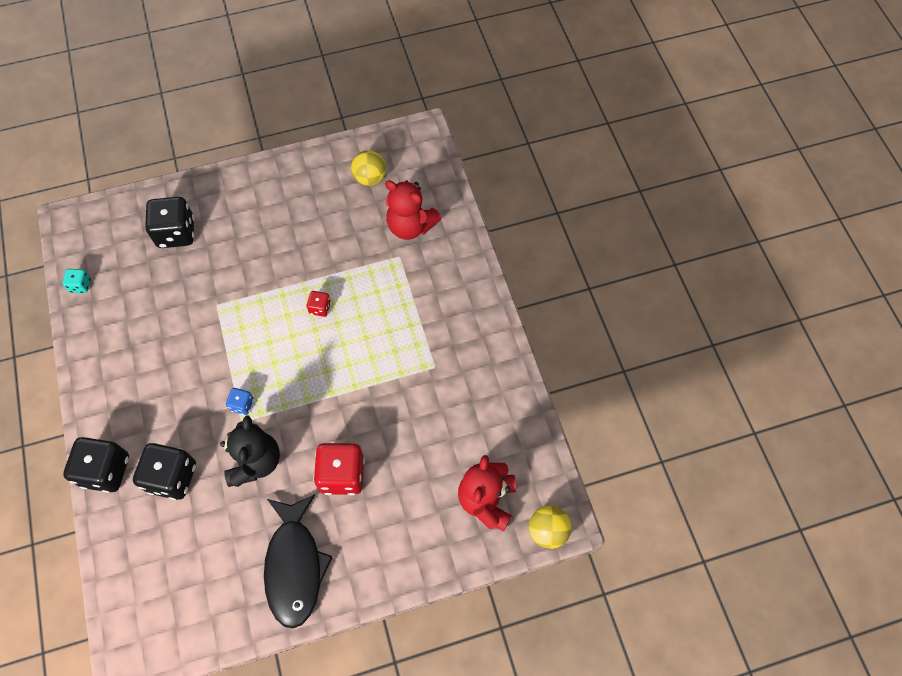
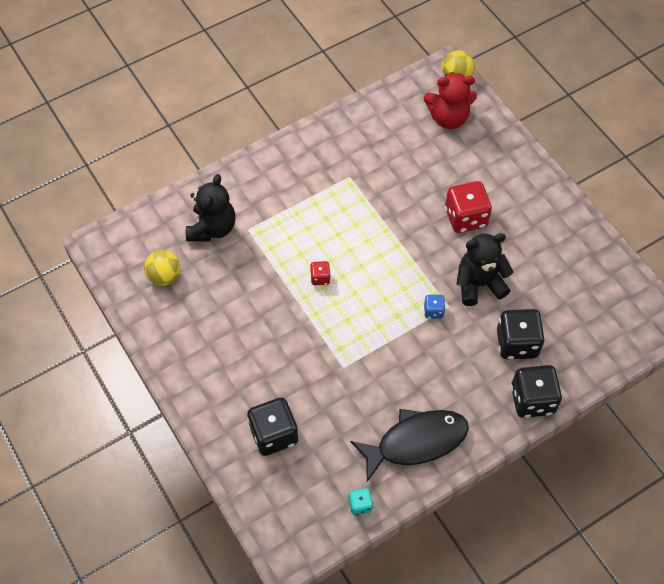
camera: 105 degrees left, 5 degrees down
black fish [264,494,333,628] -> black fish moved to [350,409,469,482]
red teddy bear [385,180,442,240] -> black teddy bear [186,174,236,241]

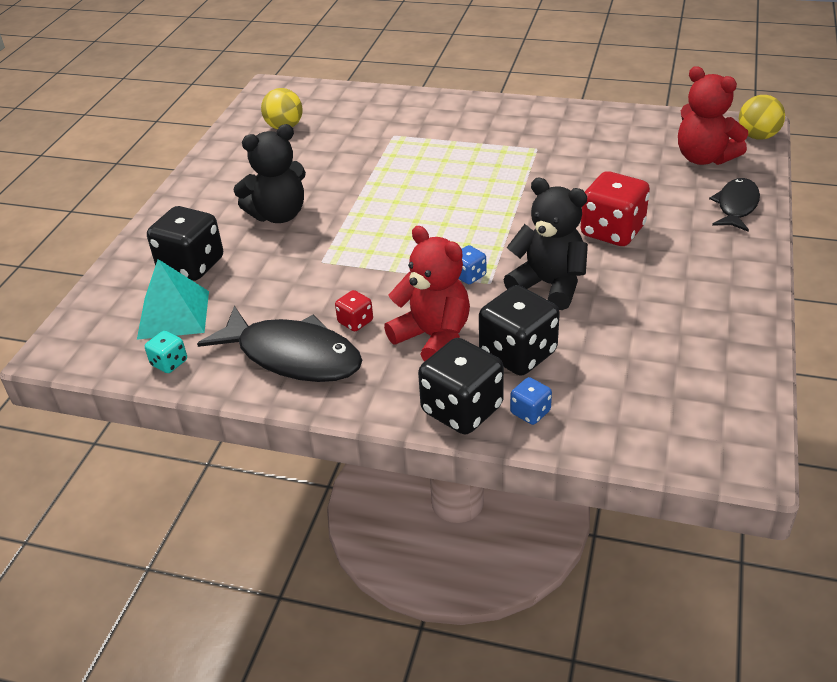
camera: 50 degrees right, 20 degrees down
black teddy bear [186,174,236,241] -> black teddy bear moved to [234,124,306,223]
red dice [310,261,331,285] -> red dice moved to [335,290,373,331]
none -> turquoise pyramid [137,259,209,340]
none -> red teddy bear [384,226,470,361]
none -> blue dice [510,377,552,425]
none -> black fish [709,178,760,232]

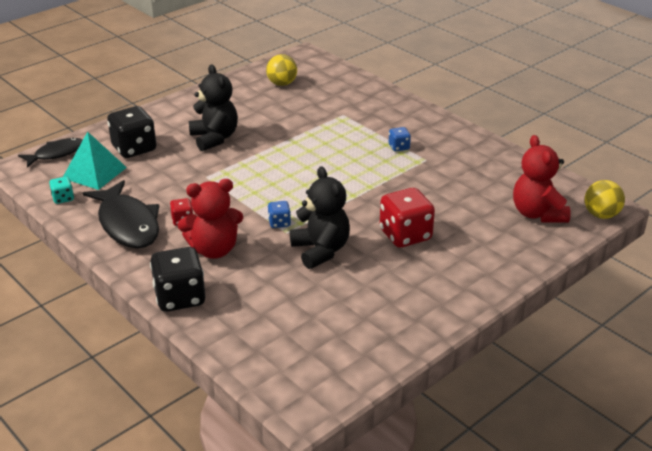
camera: 30 degrees right, 5 degrees down
black teddy bear [234,124,306,223] -> black teddy bear turned 120 degrees counterclockwise [189,64,238,151]
red teddy bear [384,226,470,361] -> red teddy bear turned 90 degrees clockwise [178,179,243,259]
black dice [479,285,560,376] -> none
blue dice [510,377,552,425] -> blue dice moved to [389,127,411,151]
black fish [709,178,760,232] -> black fish moved to [18,138,83,168]

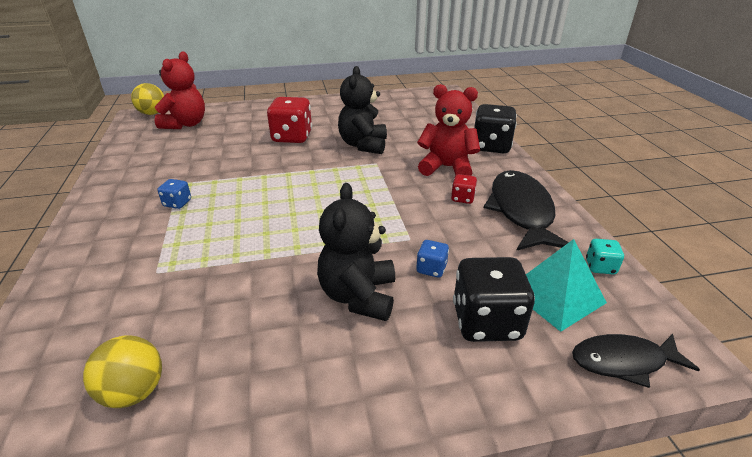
camera: 150 degrees left, 0 degrees up
blue dice [268,201,291,228] -> blue dice moved to [416,240,449,278]

